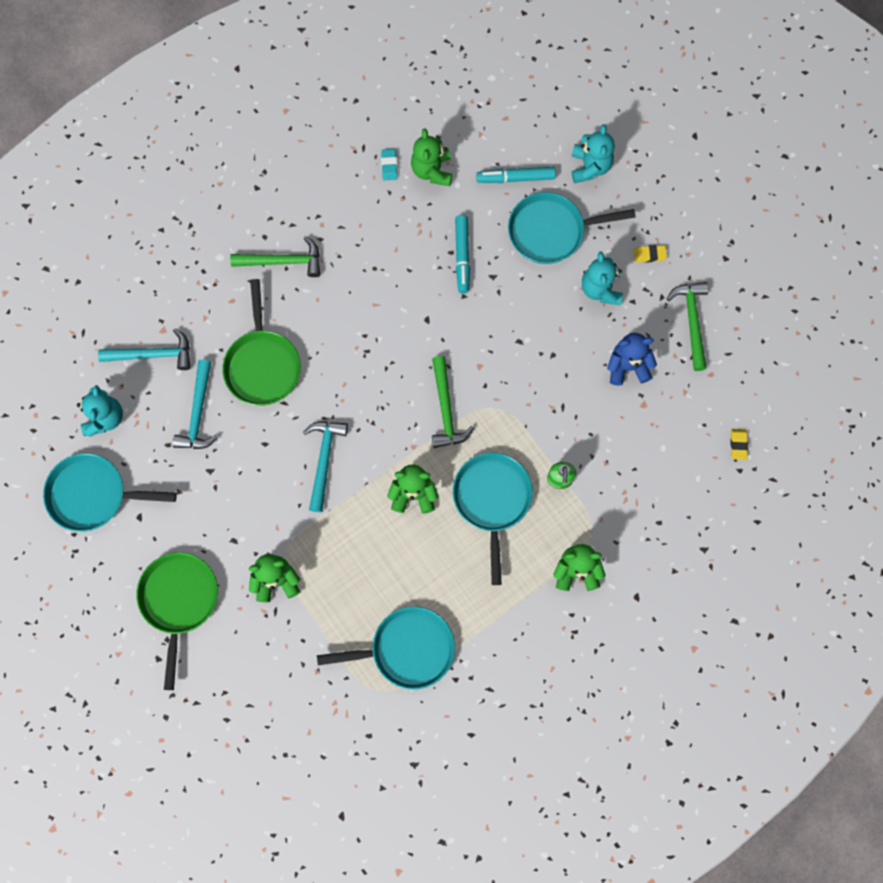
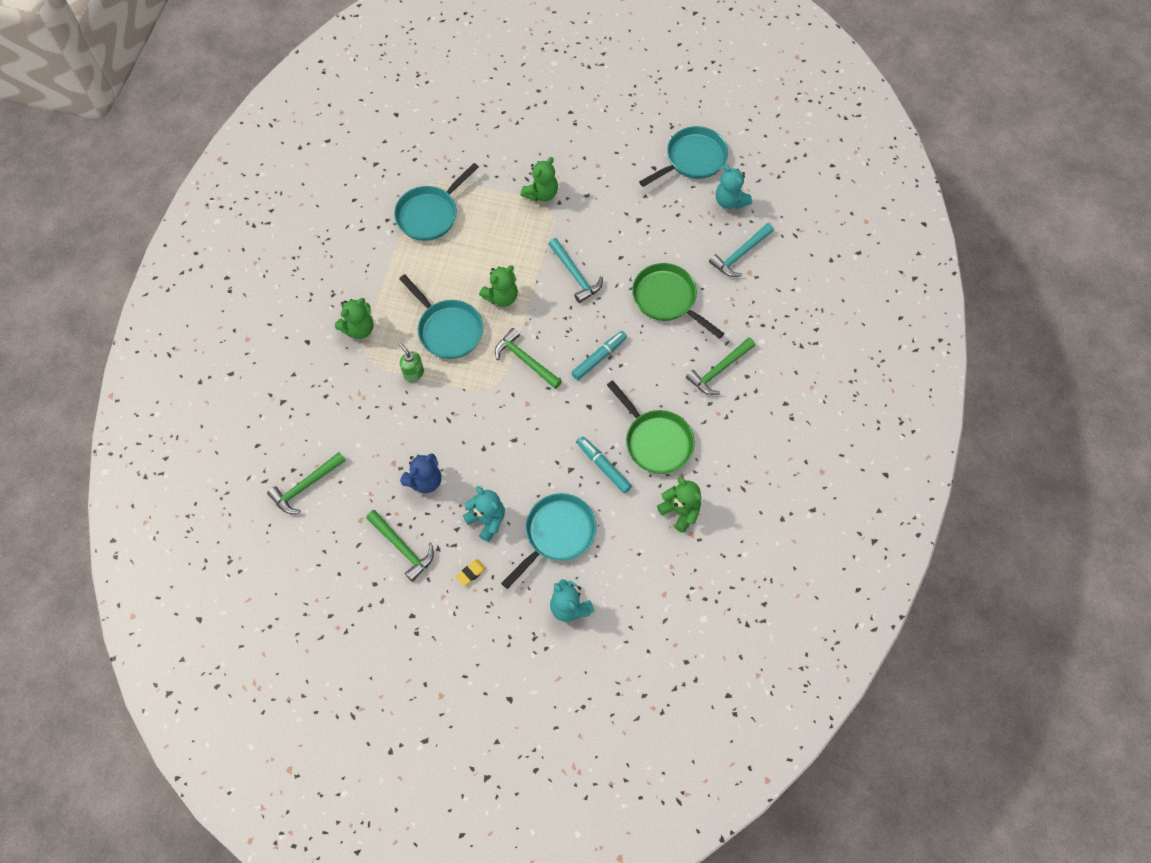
camera: 140 degrees right, 10 degrees down
green pan [136,552,218,690] -> green pan moved to [607,380,695,474]
turquoise hammer [172,359,218,449] -> none
turquoise eraser [381,149,397,180] -> none
turquoise marker [476,167,556,183] -> turquoise marker moved to [571,331,627,380]
yellow eraser [731,429,748,460] -> green hammer [267,452,346,514]

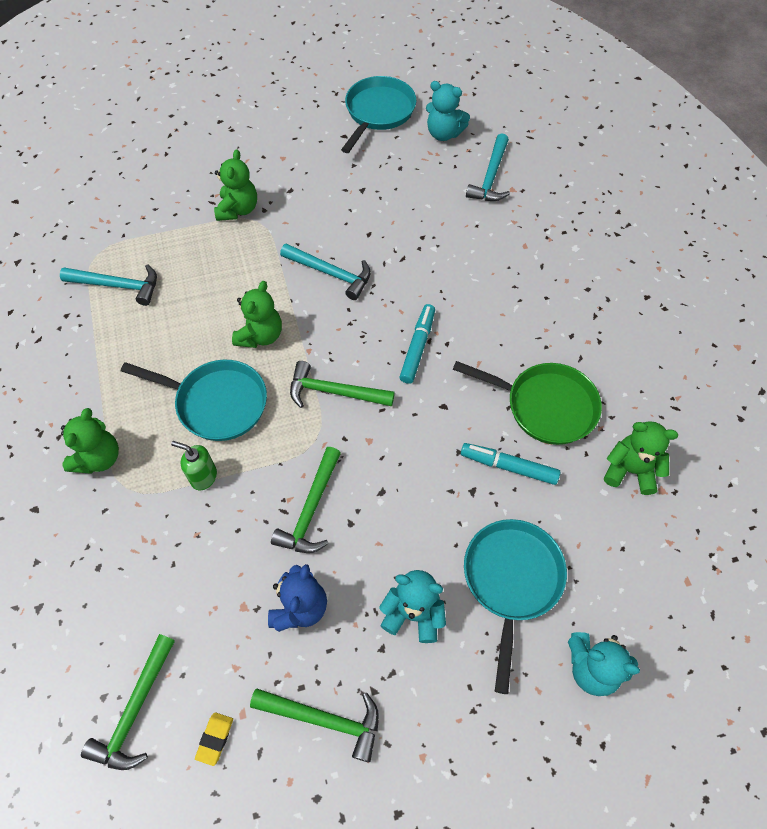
camera: 30 degrees left, 5 degrees down
turquoise pan [394,163,479,241] -> turquoise hammer [60,264,157,306]
yellow eraser [456,559,486,586] -> yellow eraser moved to [195,712,233,766]
green pan [632,263,724,339] -> none
green hammer [686,338,755,395] -> green hammer moved to [271,447,341,553]

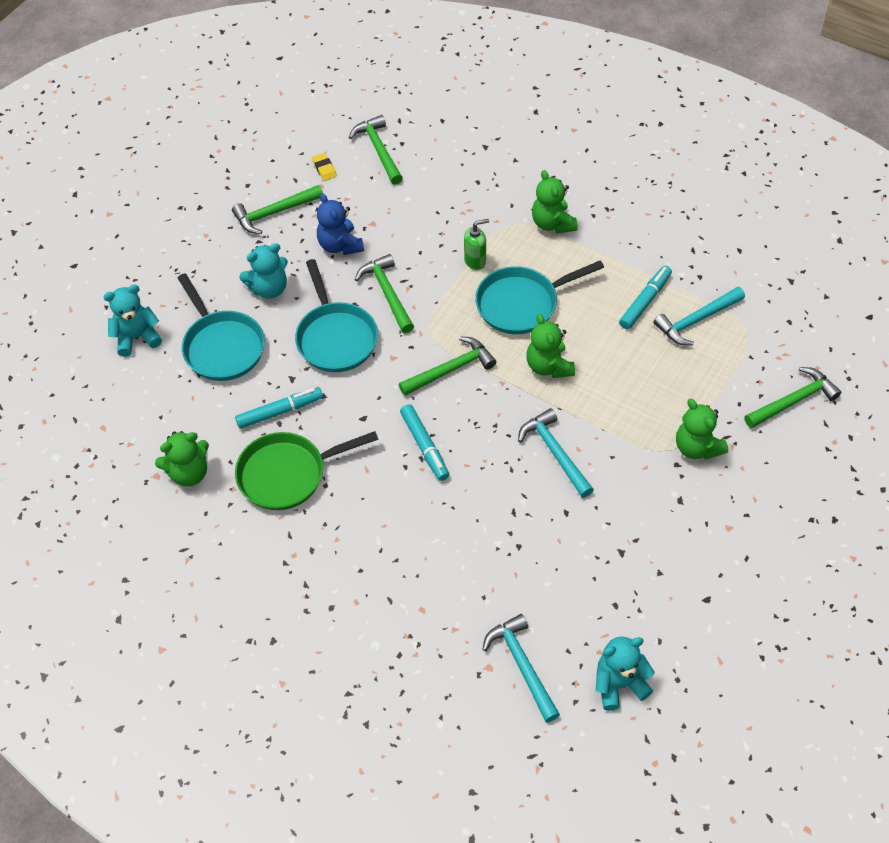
camera: 140 degrees right, 5 degrees down
turquoise hammer [280,244,371,300] -> turquoise hammer turned 75 degrees clockwise [518,408,594,498]
turquoise pan [341,76,416,153] -> turquoise pan moved to [295,259,378,372]
none -> turquoise marker [619,266,672,329]
none -> green hammer [744,367,841,428]

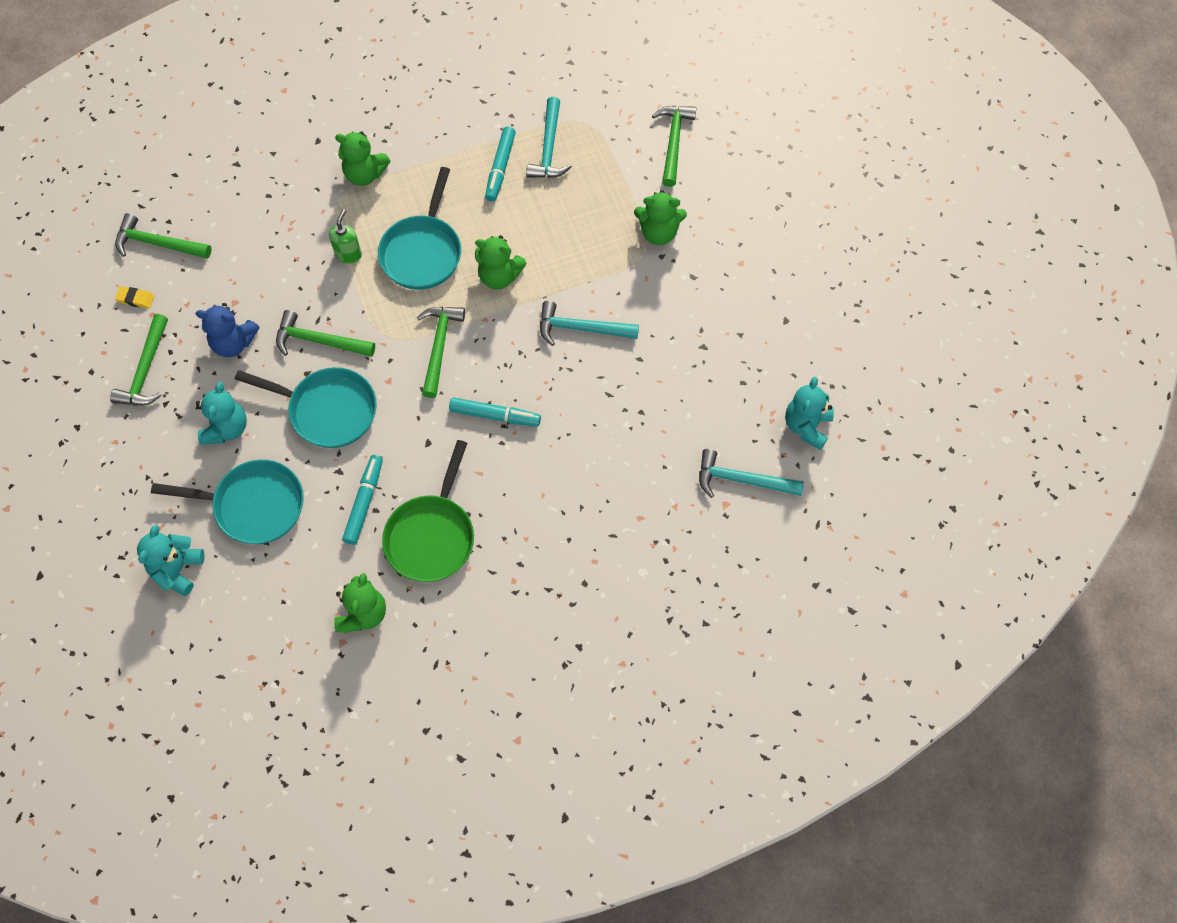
camera: 55 degrees left, 10 degrees up
turquoise marker [619,266,672,329] -> turquoise marker turned 150 degrees counterclockwise [485,127,516,202]

